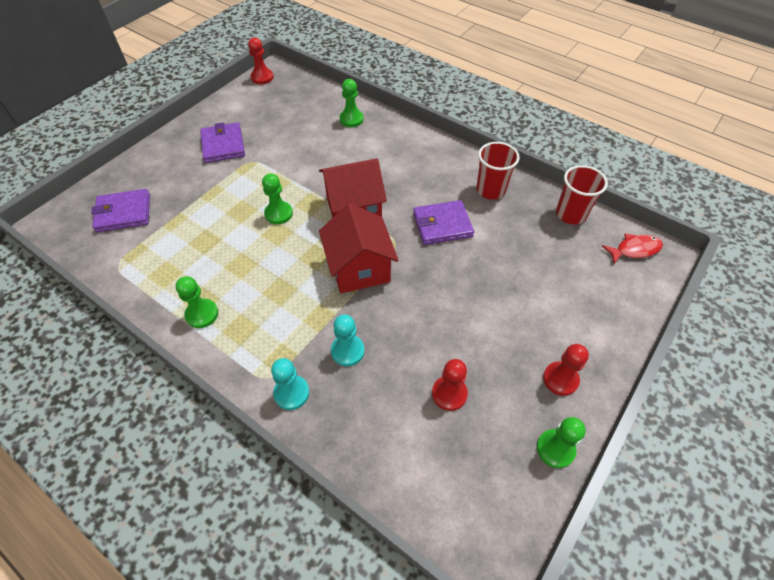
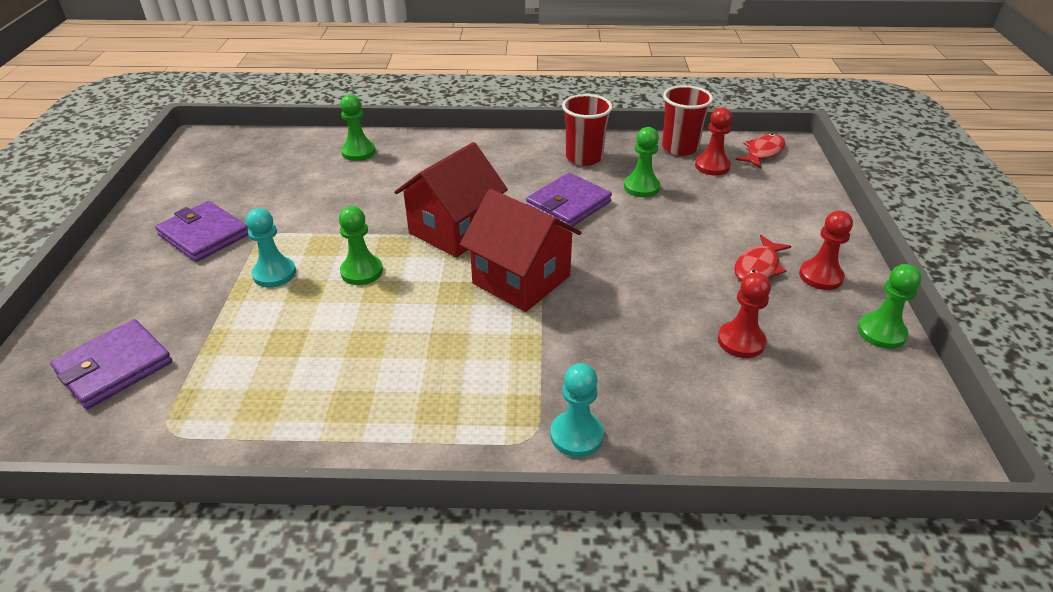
camera: 35 degrees left, 15 degrees down
green pawn [176,276,218,328] -> green pawn moved to [624,127,660,197]
red pawn [248,38,274,84] -> red pawn moved to [695,107,732,176]
turquoise pawn [331,314,365,366] -> turquoise pawn moved to [246,208,296,287]
none -> red fish [734,235,791,281]

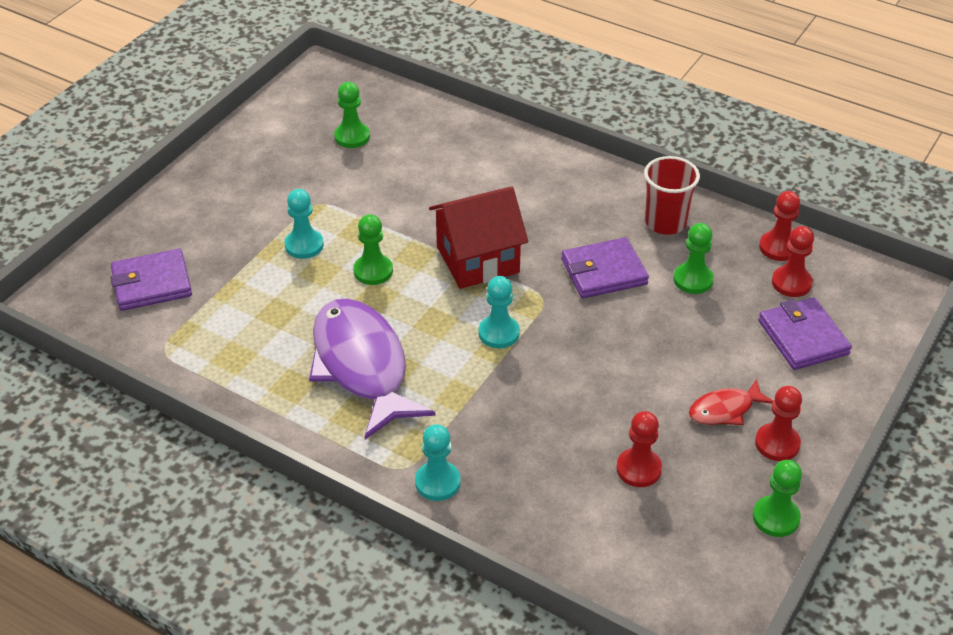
camera: 30 degrees right, 5 degrees up
purple wallet [155,201,248,262] -> purple wallet moved to [758,298,852,370]
green pawn [340,94,376,161] -> green pawn moved to [334,82,370,148]
red house [460,189,582,312] -> turquoise pawn [479,276,520,348]
red cup [662,85,713,156] -> red pawn [759,191,800,261]
red fish [735,133,785,168] -> none
none -> purple fish [309,298,436,440]

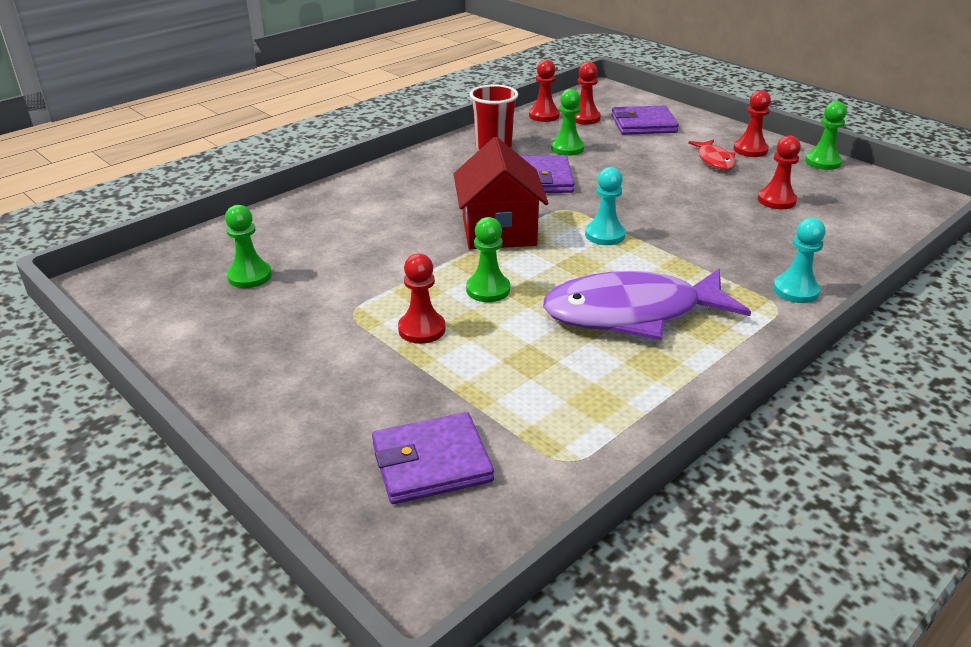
camera: 75 degrees left, 10 degrees down
purple wallet [111,249,192,311] -> purple wallet turned 75 degrees clockwise [372,412,494,504]
turquoise pawn [285,189,324,259] -> red pawn [398,253,445,344]

